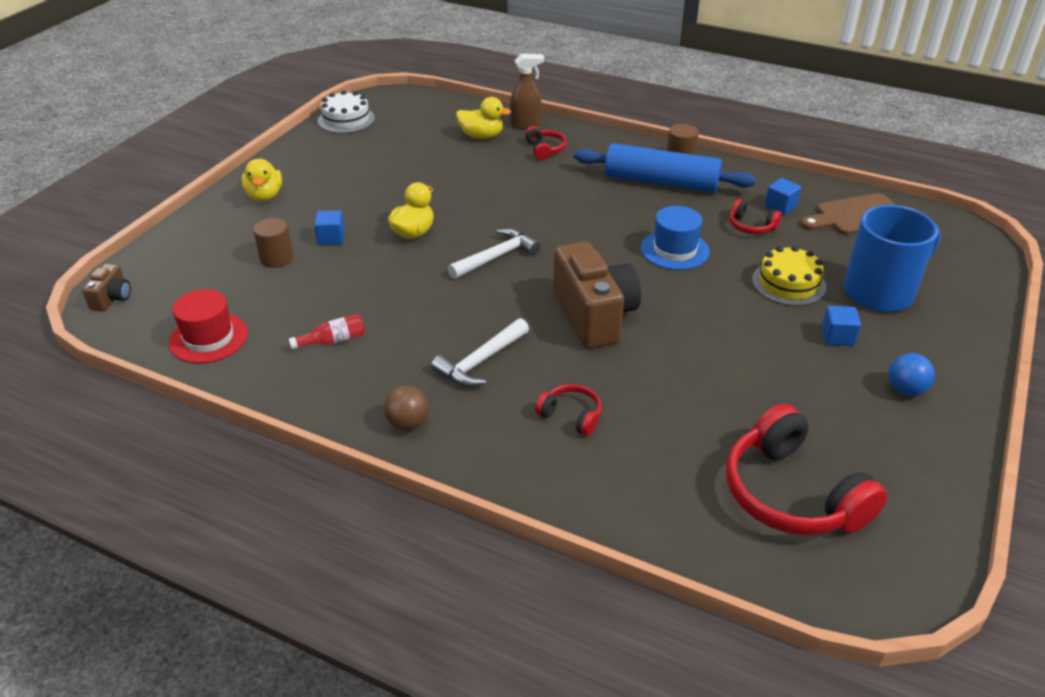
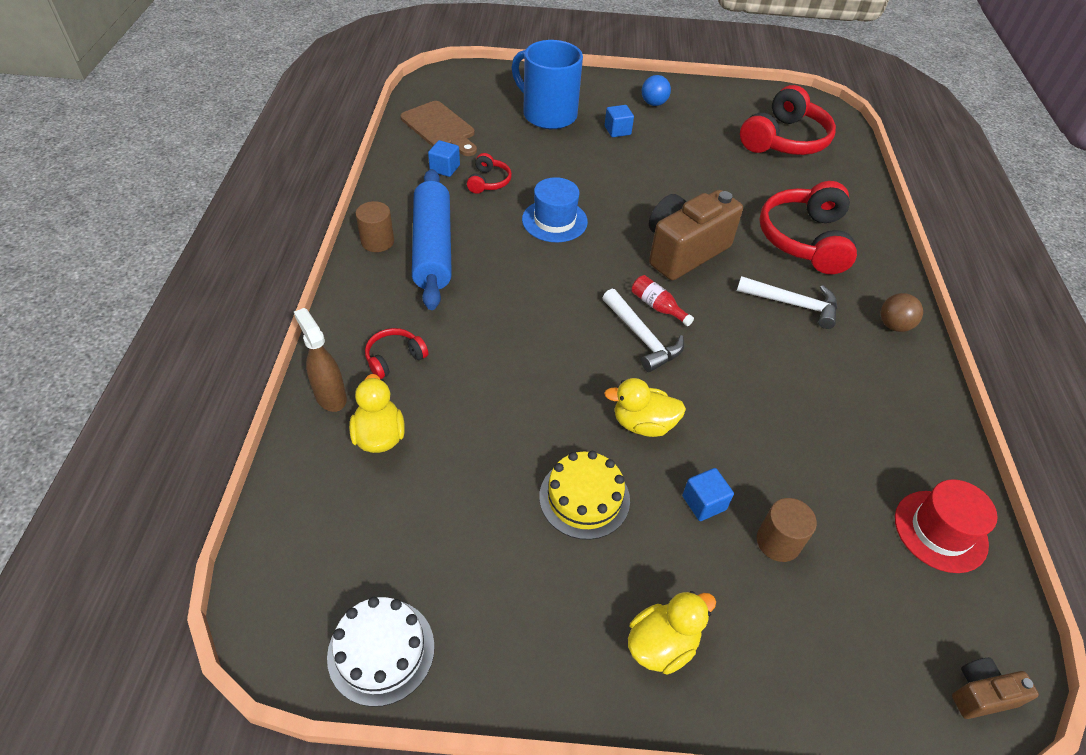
camera: 115 degrees left, 10 degrees up
red bottle [289,314,365,350] -> red bottle moved to [632,275,694,326]
white hammer [448,228,541,279] -> white hammer turned 150 degrees counterclockwise [602,289,684,372]
red headphones [535,384,602,436] -> red headphones [759,181,857,274], size x2.11
yellow cake [752,246,826,306] -> yellow cake moved to [539,451,630,540]

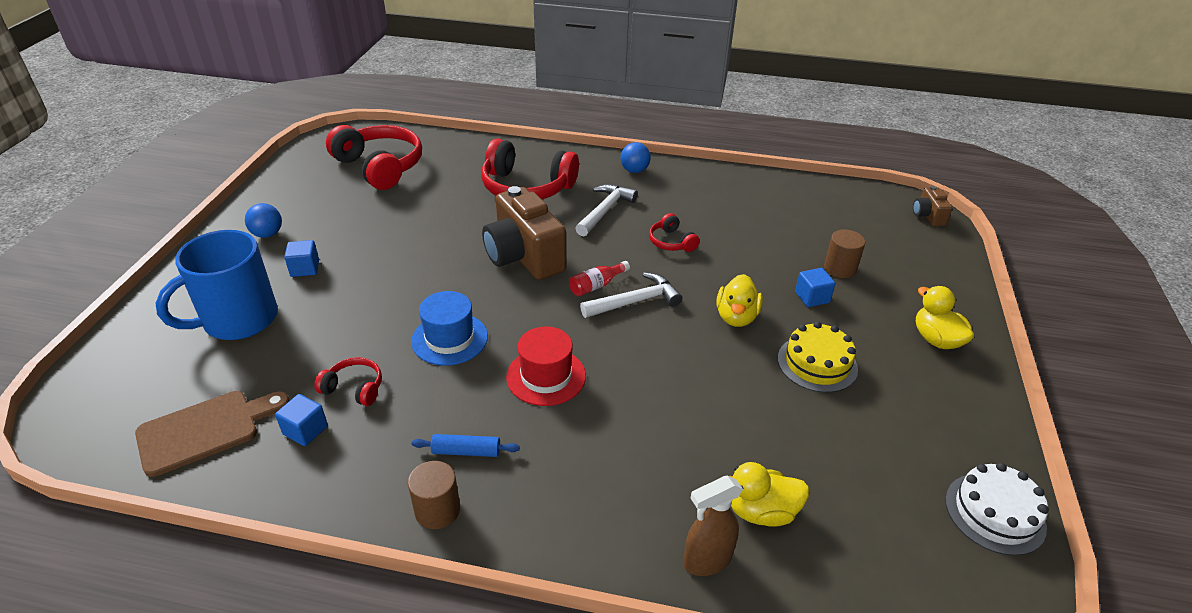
camera: 80 degrees left, 10 degrees down
red headphones [365,328,428,379] -> red headphones moved to [649,213,700,252]
blue rolling pin [412,169,452,310] -> blue rolling pin [412,434,520,457], size x0.42
brown ball [881,293,923,332] -> blue ball [620,142,651,173]
red hat [895,479,998,573] -> red hat moved to [506,327,586,406]

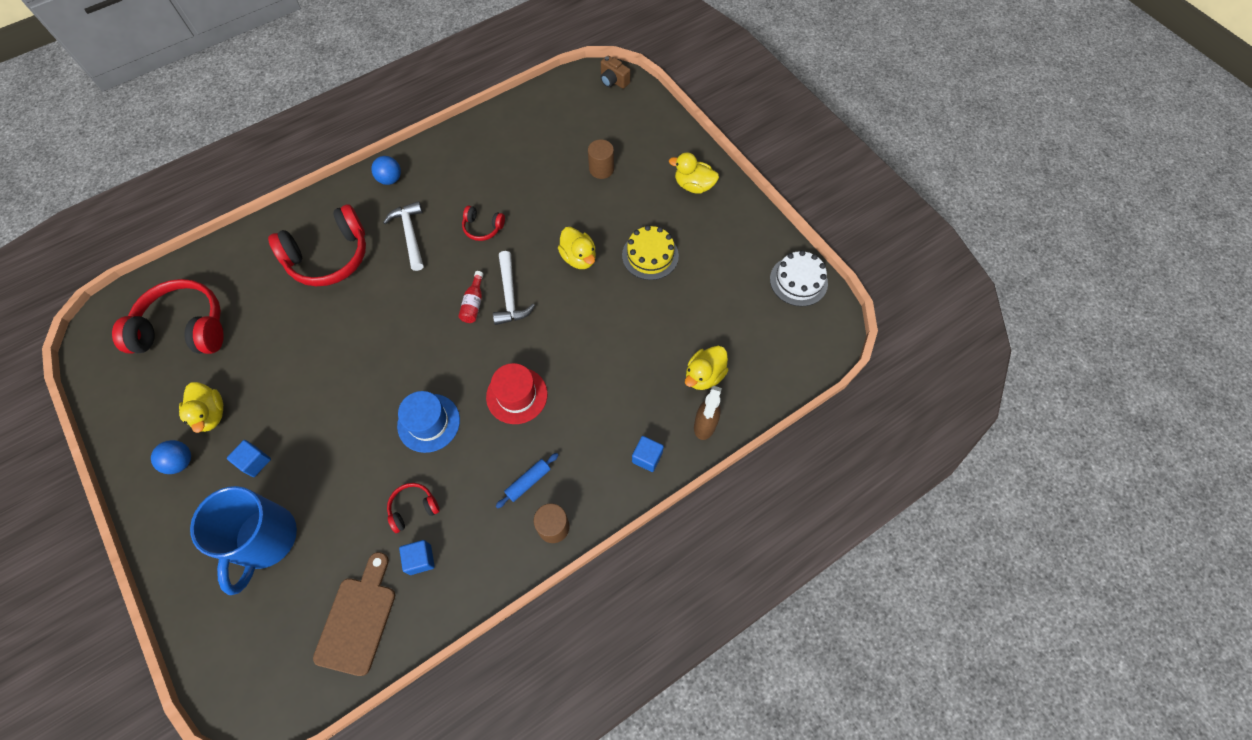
camera: 45 degrees left, 25 degrees up
brown camera [482,186,567,280] -> none
white hammer [580,272,682,318] -> white hammer turned 150 degrees clockwise [493,251,535,325]
blue cube [795,268,835,307] -> blue cube moved to [632,436,664,472]
none -> yellow duck [179,382,223,433]

